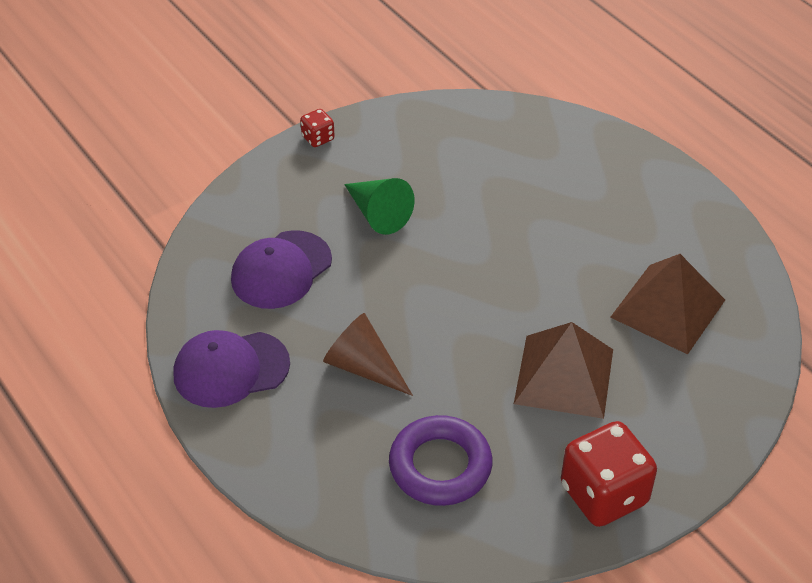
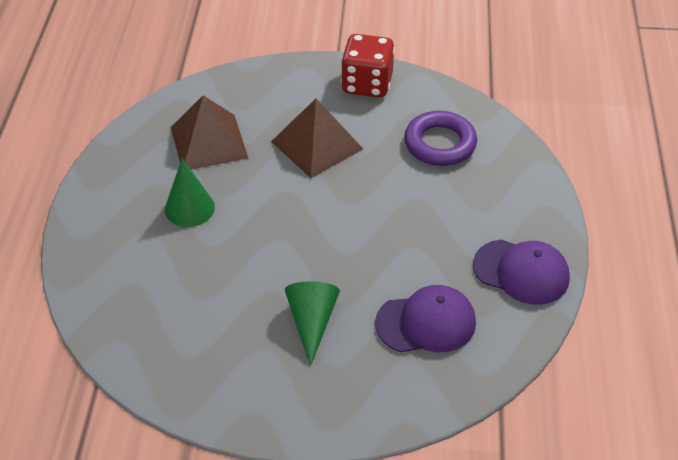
camera: 140 degrees left, 0 degrees up
red dice [300,109,335,147] -> none
brown cone [323,313,413,396] -> none
none -> green cone [165,158,215,227]

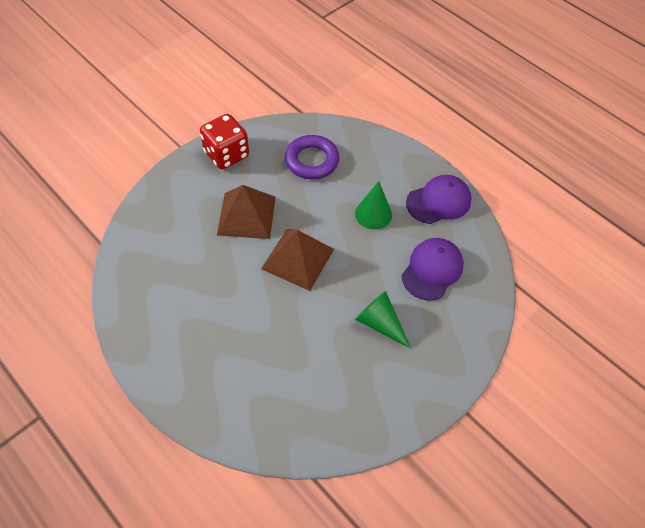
camera: 50 degrees left, 10 degrees up
green cone [165,158,215,227] -> green cone moved to [355,181,392,230]
brown pyramid [171,95,248,170] -> brown pyramid moved to [261,229,334,291]

